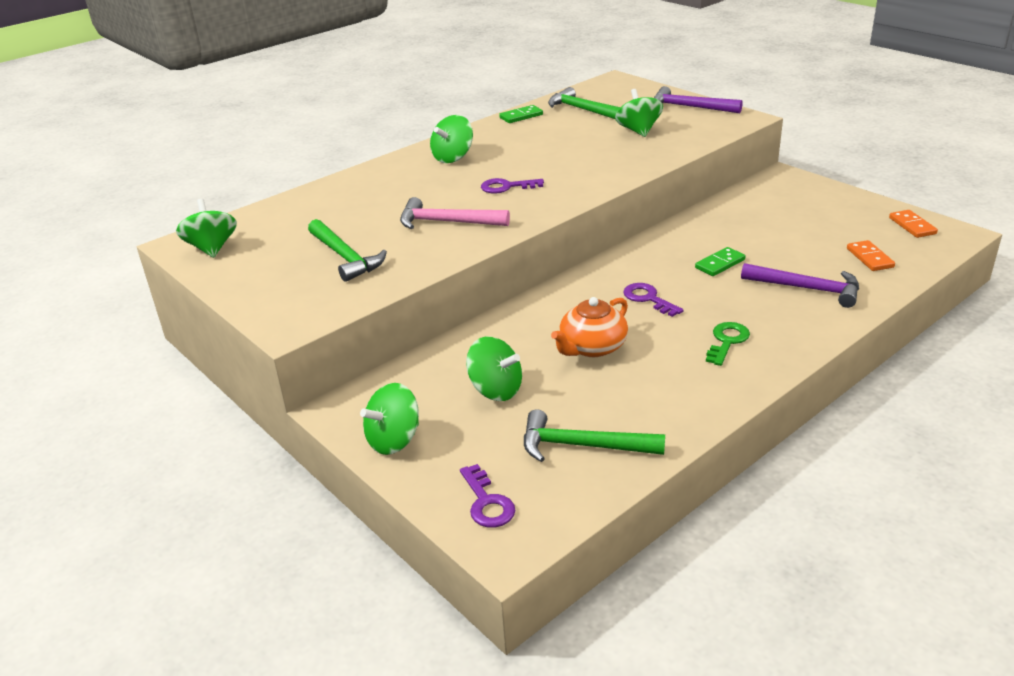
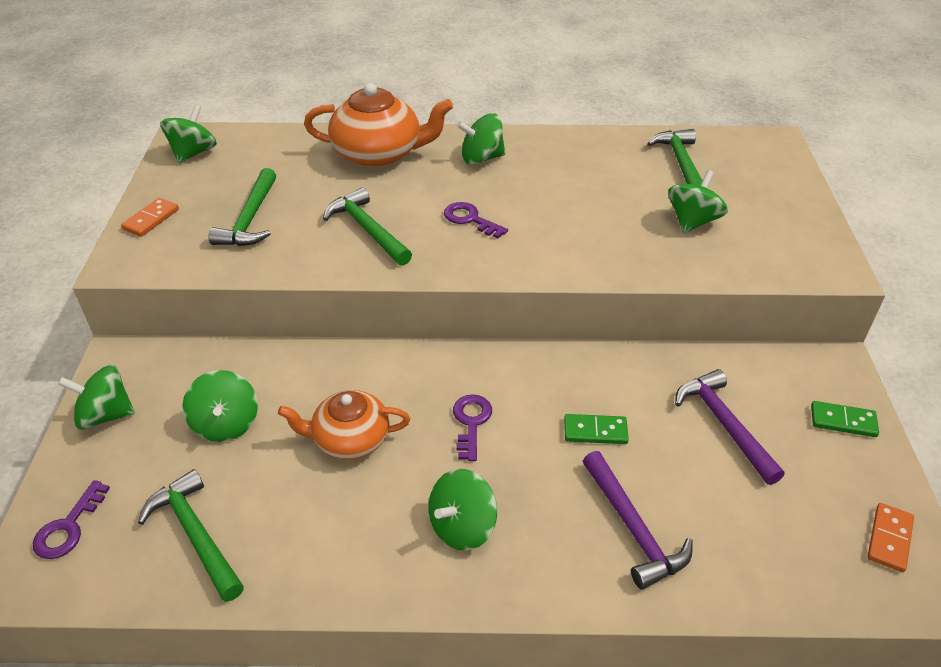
camera: 40 degrees right, 10 degrees up
pink hammer [400,197,510,229] -> green hammer [323,187,412,266]
green domino [499,105,543,123] -> green domino moved to [811,401,879,437]
purple hammer [654,86,743,113] -> purple hammer moved to [675,369,785,485]
green key [706,322,750,366] -> green spinning top [428,469,497,551]
orange domino [847,240,895,271] -> orange domino moved to [121,198,179,237]
none -> orange teapot [304,83,453,167]

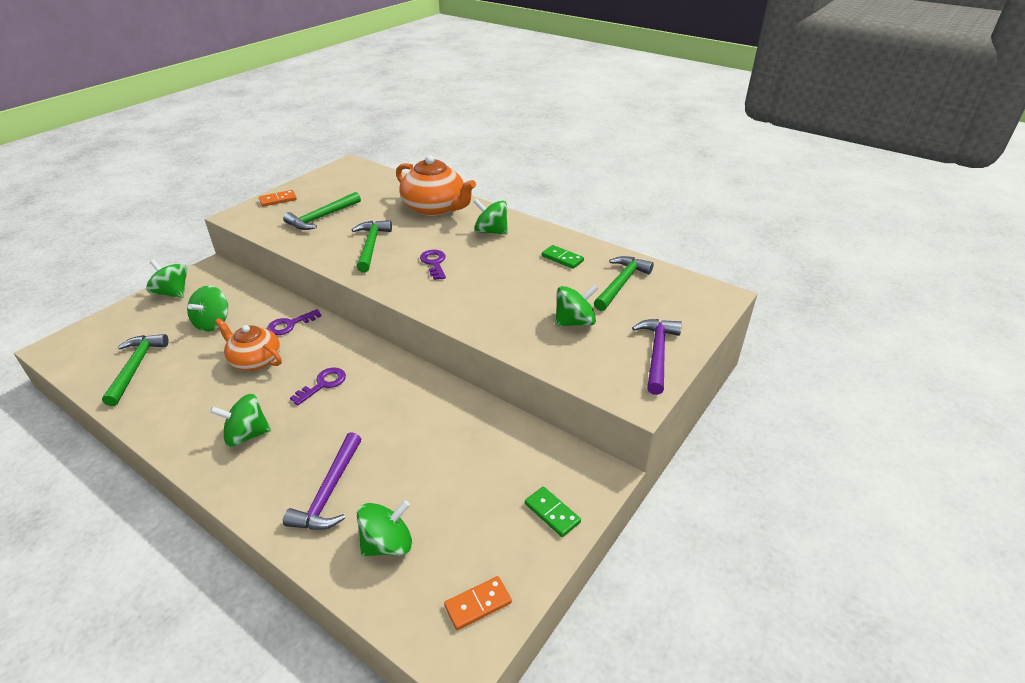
camera: 35 degrees right, 5 degrees down
purple key [33,480,110,559] -> purple key moved to [267,309,321,335]
green spinning top [160,105,217,163] -> green spinning top moved to [357,500,412,556]
green domino [564,414,629,444] -> green domino moved to [542,245,584,269]
purple hammer [675,369,785,485] -> purple hammer moved to [632,319,682,395]

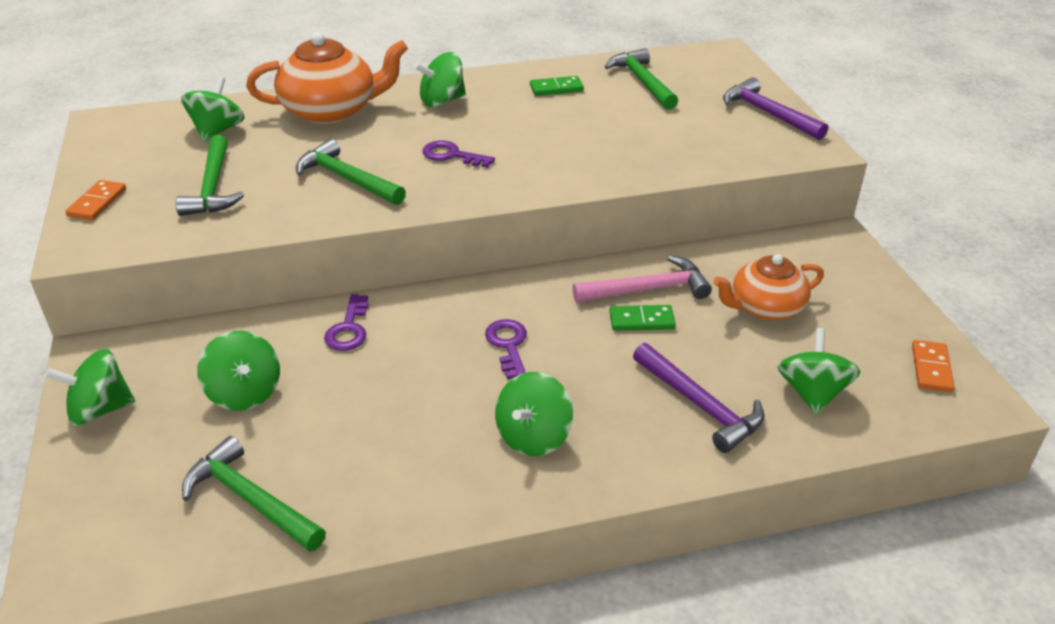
camera: 50 degrees left, 0 degrees up
orange teapot [215,318,282,371] -> orange teapot moved to [713,254,824,320]
green domino [525,487,581,537] -> green domino moved to [609,305,676,331]
green spinning top [555,284,598,326] -> green spinning top moved to [181,77,245,141]
none -> pink hammer [573,256,712,302]

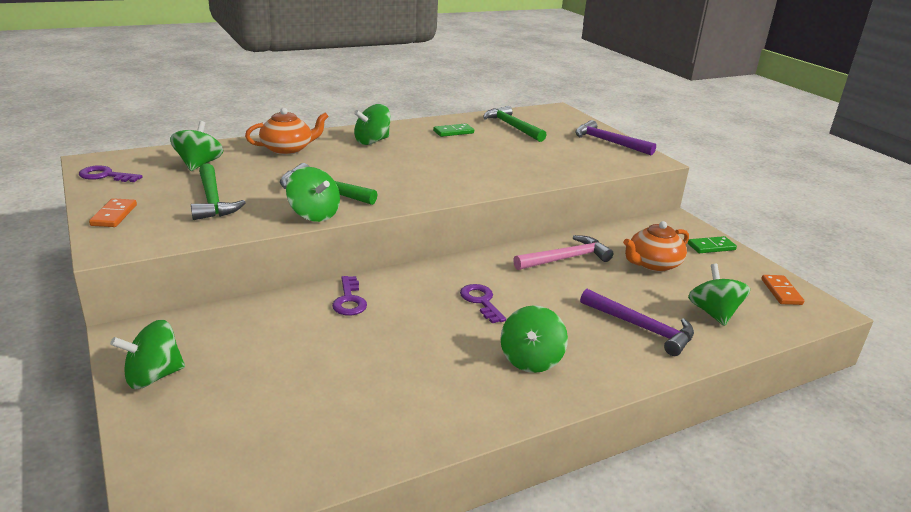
camera: 15 degrees left, 10 degrees down
green hammer [182,436,326,552] -> none
green spinning top [197,331,280,411] -> green spinning top moved to [286,167,340,222]
orange teapot [246,32,408,124] -> orange teapot [245,108,329,155], size x0.66
purple key [422,140,495,168] -> purple key moved to [79,165,142,182]
green domino [609,305,676,331] -> green domino moved to [688,236,737,253]

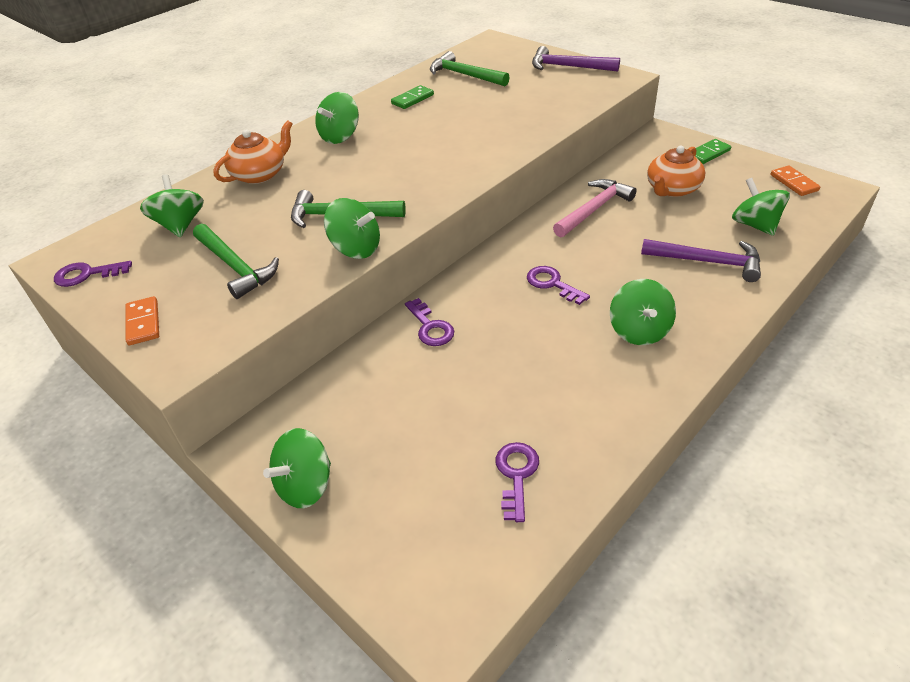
camera: 15 degrees left, 15 degrees up
none -> purple key [496,442,539,522]

